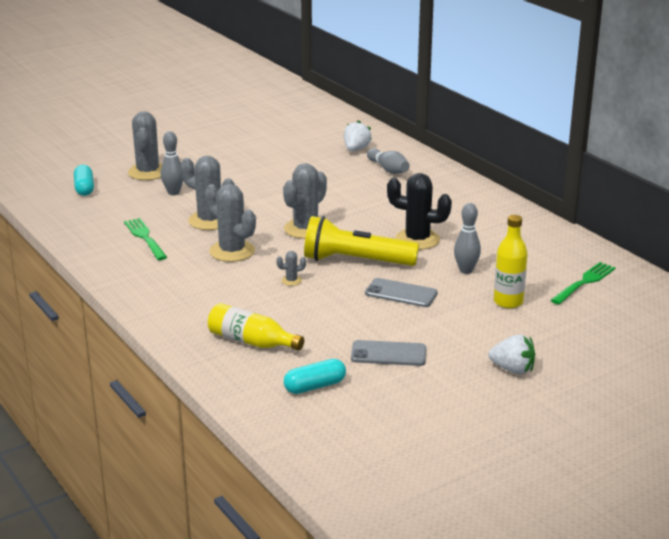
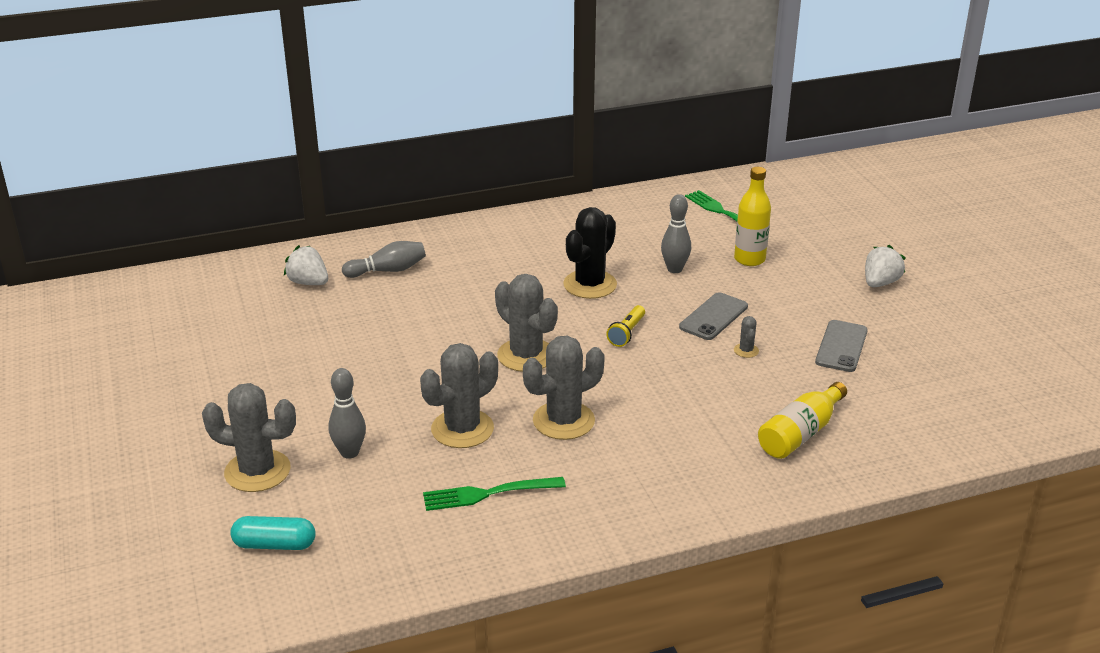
camera: 75 degrees left, 5 degrees up
grey cactus [276,251,306,286] -> grey cactus moved to [734,316,759,358]
turquoise capsule [284,359,346,394] -> none
yellow flashlight [304,216,419,266] -> yellow flashlight [606,305,645,347], size x0.45

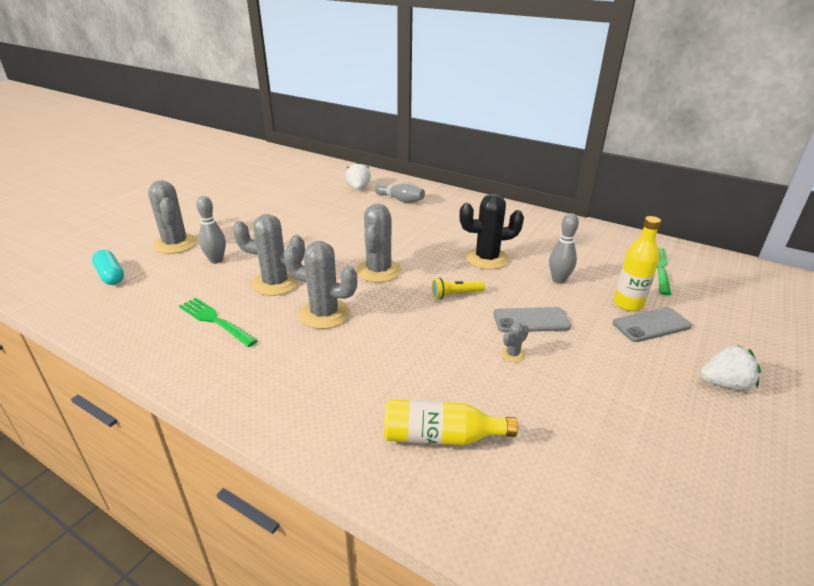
camera: 50 degrees right, 0 degrees up
grey phone [815,320,868,372] -> grey phone moved to [613,307,692,342]

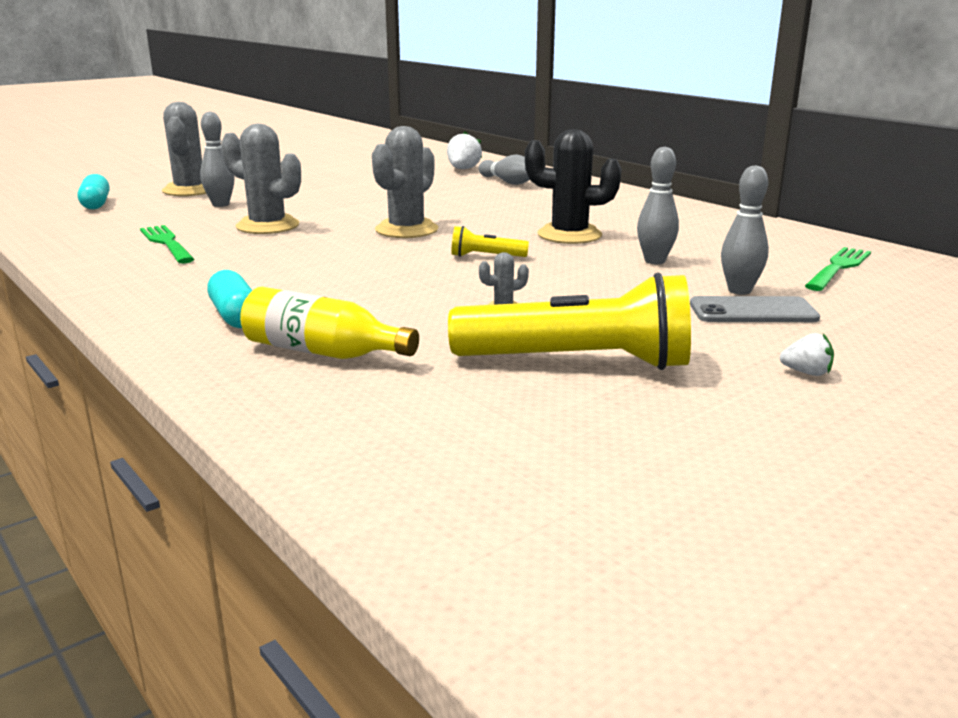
camera: 20 degrees right, 10 degrees down
grey cactus [283,241,357,329] -> none
grey phone [493,307,571,332] -> none
yellow bottle [614,216,661,311] -> grey bowling pin [721,165,769,295]
white strawberry [700,345,761,390] -> white strawberry [780,333,834,376], size x0.58
none -> turquoise capsule [207,270,253,328]
none -> yellow flashlight [448,273,691,370]

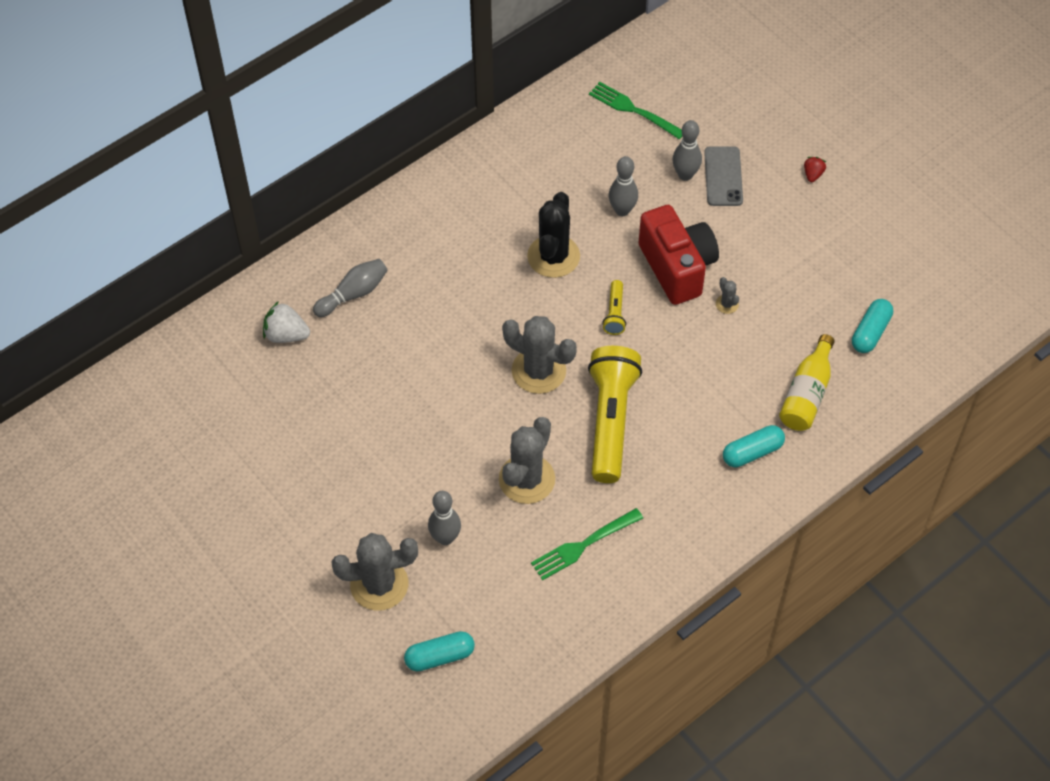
camera: 90 degrees left, 35 degrees up
yellow flashlight [448,273,691,370] -> yellow flashlight moved to [588,346,642,483]
white strawberry [780,333,834,376] -> red strawberry [804,157,826,182]
none -> red camera [639,205,719,305]
none -> turquoise capsule [852,299,893,353]

